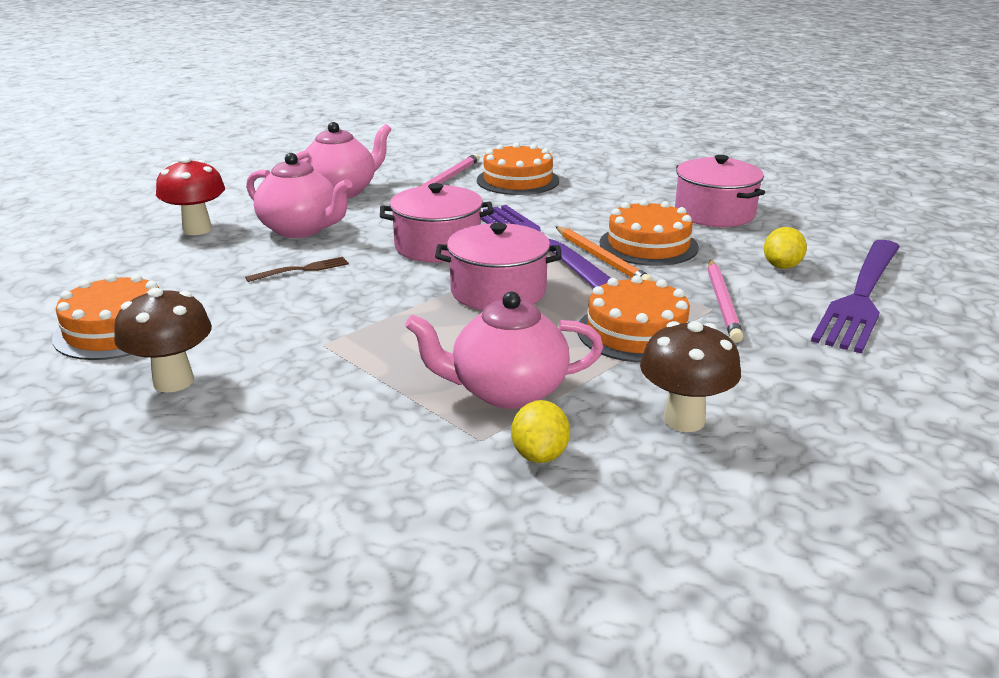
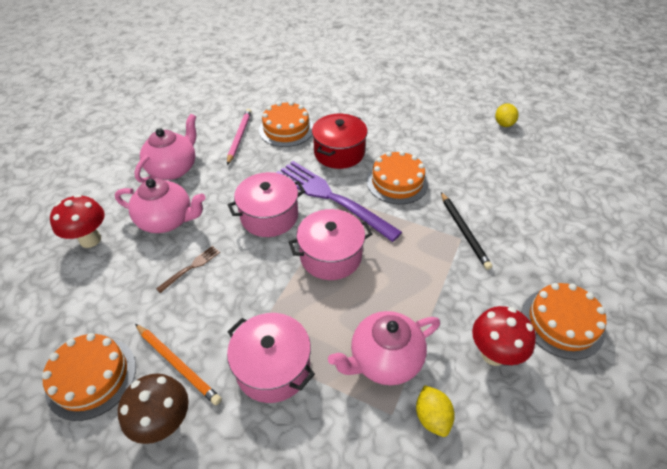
camera: 20 degrees left, 20 degrees up
orange pencil [556,226,653,281] -> orange pencil moved to [135,324,222,405]
orange cake [577,275,690,363] -> orange cake moved to [522,283,607,360]
brown mushroom [640,321,741,432] -> red mushroom [472,306,536,366]
pink pot [675,155,765,227] -> pink pot moved to [227,313,315,403]
pink pencil [708,260,743,343] -> black pencil [441,192,492,270]
yellow lemon [764,227,807,269] -> yellow lemon moved to [495,103,518,127]
purple fork [811,240,900,354] -> none
none -> red pot [312,114,368,169]

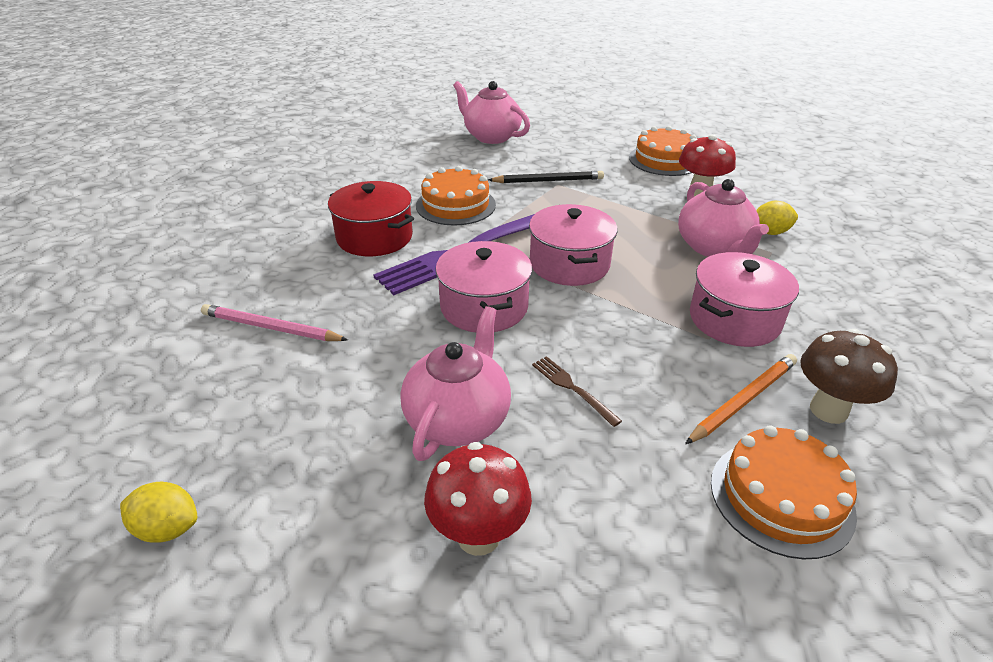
camera: 80 degrees left, 10 degrees down
pink teapot [134,114,196,183] -> pink teapot moved to [453,81,530,144]
orange cake [259,101,313,147] -> none
yellow lemon [495,103,518,127] -> yellow lemon moved to [120,482,197,543]

